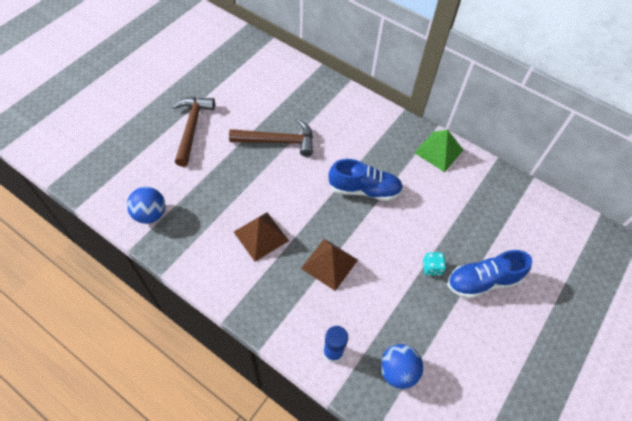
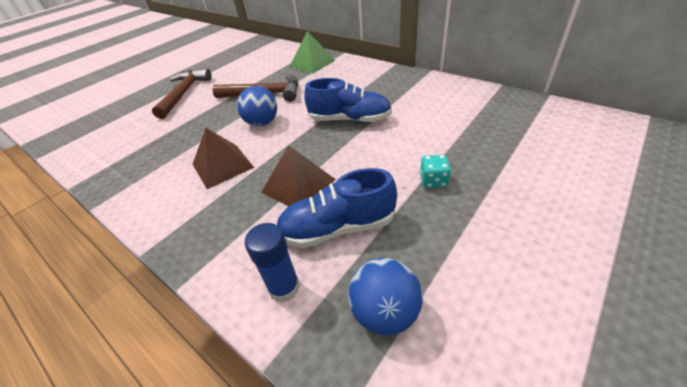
camera: 10 degrees right, 15 degrees down
blue ball [127,187,165,224] -> blue ball moved to [237,86,277,126]
green pyramid [414,130,463,172] -> green pyramid moved to [290,31,336,73]
blue shoe [447,250,532,299] -> blue shoe moved to [277,168,397,248]

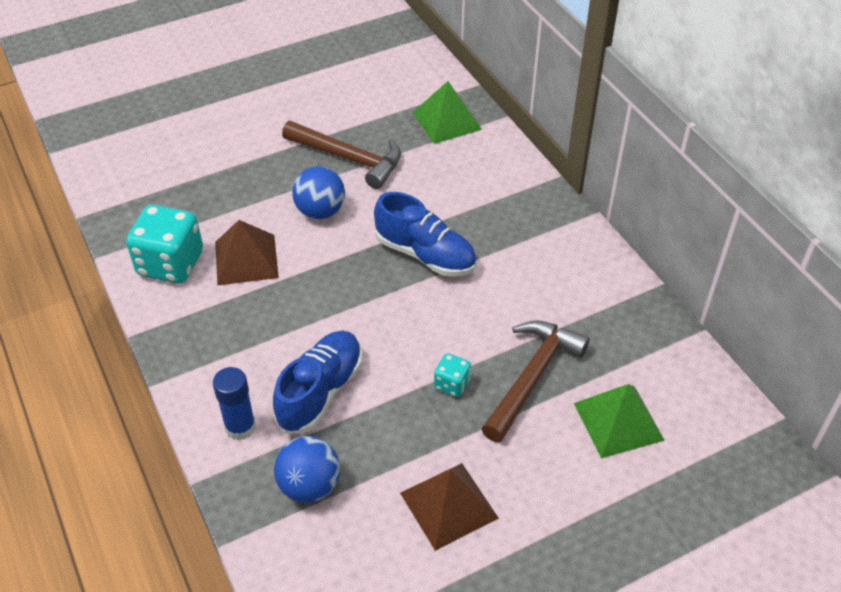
camera: 20 degrees right, 5 degrees up
brown hammer [152,68,212,119] -> brown hammer moved to [481,320,590,442]
brown pyramid [262,145,336,206] -> brown pyramid moved to [400,463,499,551]
blue shoe [277,168,397,248] -> blue shoe turned 105 degrees clockwise [273,331,362,433]
none -> turquoise dice [126,205,203,283]
none -> green pyramid [574,384,665,458]

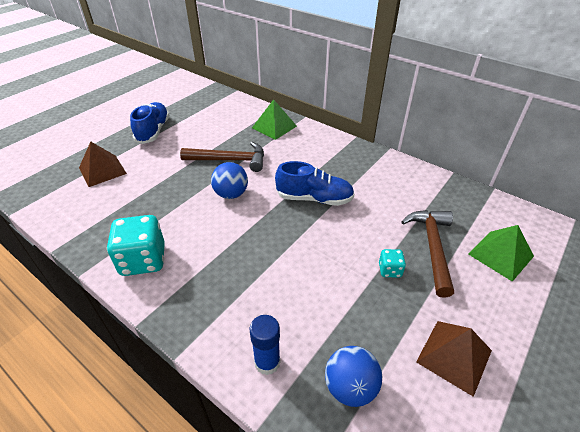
camera: 25 degrees left, 5 degrees down
brown pyramid [215,220,279,285] -> brown pyramid moved to [79,142,127,187]
blue shoe [273,331,362,433] -> blue shoe moved to [130,102,170,144]

